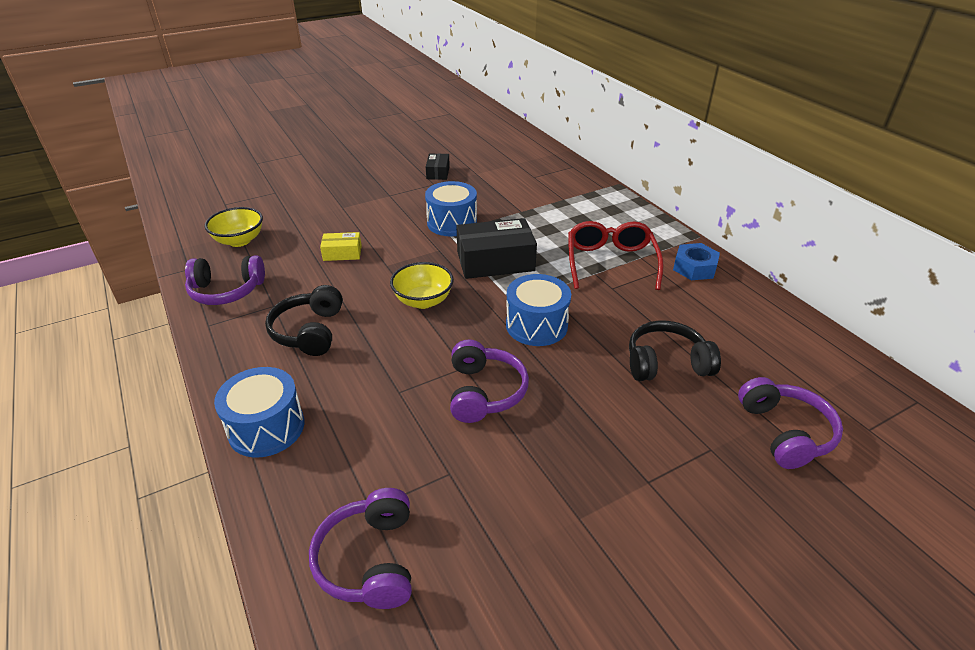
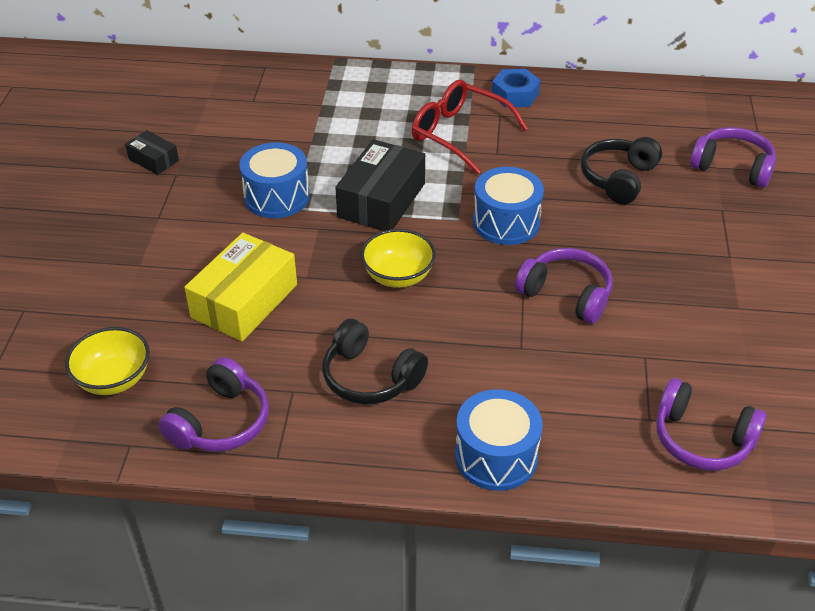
camera: 55 degrees left, 5 degrees up
yellow box [320,232,362,261] -> yellow box [184,233,297,341], size x1.92

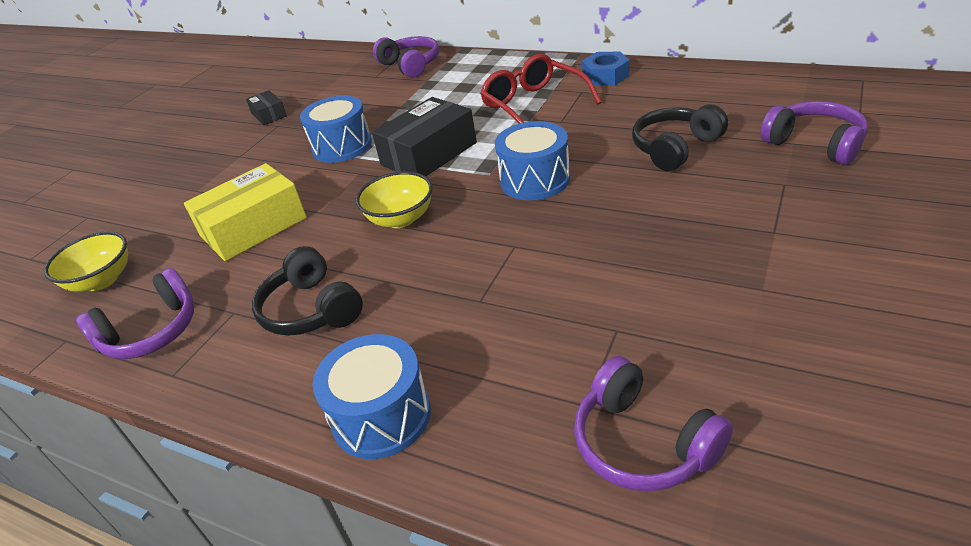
camera: 25 degrees right, 5 degrees down
purple headphones [515,248,613,324] -> purple headphones moved to [373,36,439,78]

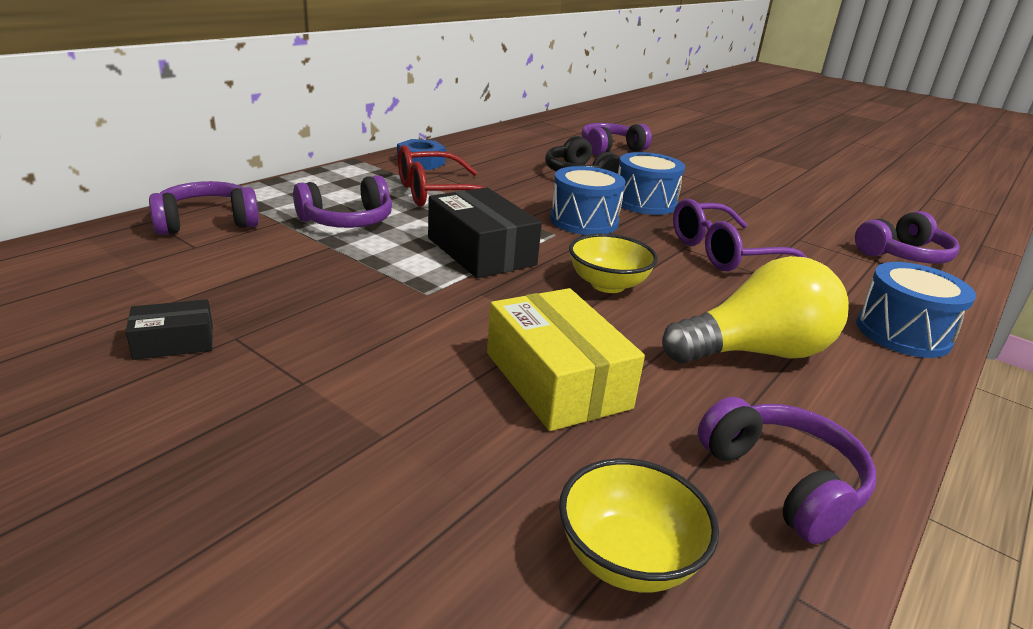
camera: 85 degrees left, 10 degrees down
black headphones [252,246,363,336] -> yellow light bulb [662,256,849,363]
blue drum [300,96,372,163] -> blue drum moved to [618,152,685,215]
none -> purple headphones [293,175,392,228]
none -> purple glasses [673,199,807,271]

